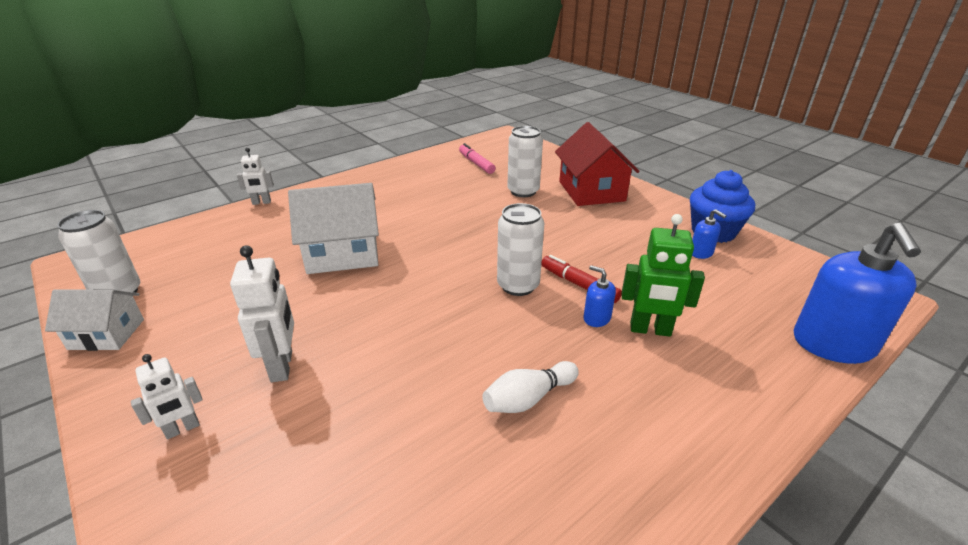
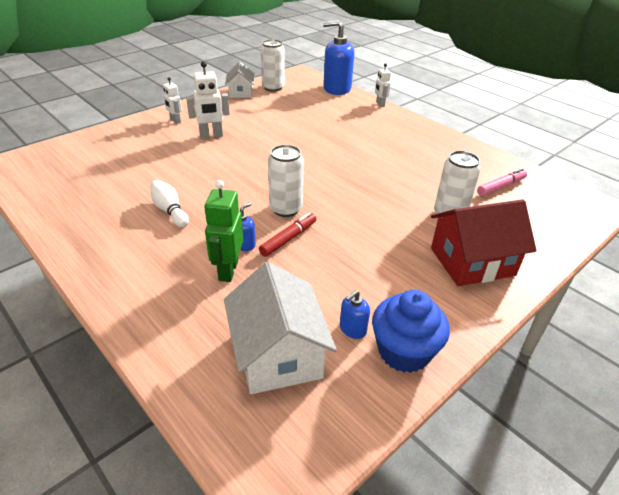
camera: 85 degrees right, 5 degrees up
white house [288,183,379,274] -> white house moved to [224,262,337,394]
blue soap dispenser [794,223,921,364] -> blue soap dispenser moved to [323,20,354,95]

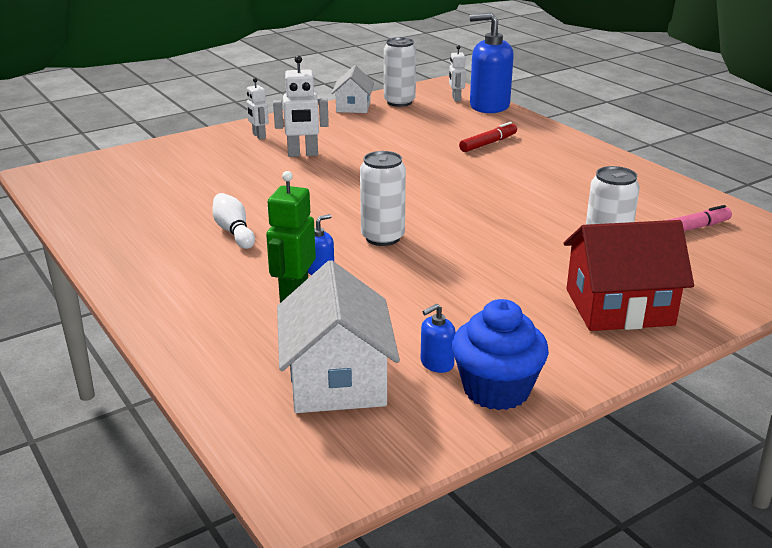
camera: 10 degrees right, 10 degrees down
red marker [259,212,316,257] -> red marker moved to [459,122,517,152]
white robot [375,63,391,107] -> white robot moved to [449,45,466,102]

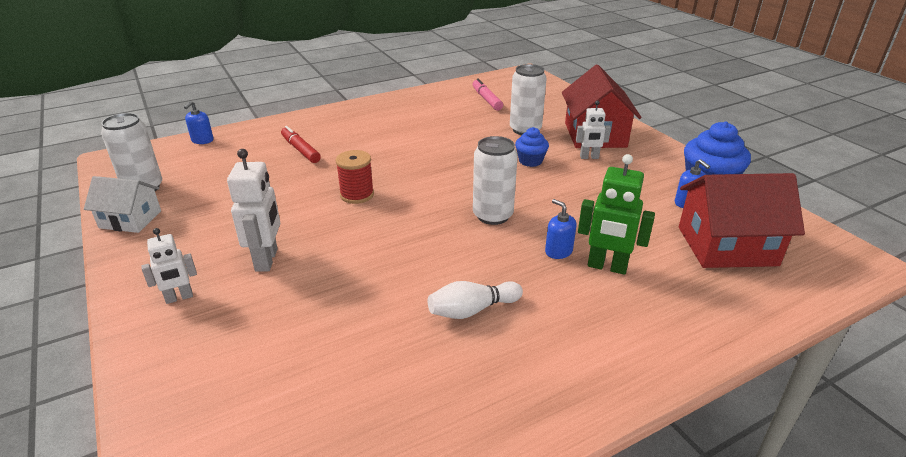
camera: 85 degrees left, 5 degrees up
white house [277,260,400,413] -> red house [679,173,805,268]
white robot [449,45,466,102] -> white robot moved to [576,101,611,159]
blue soap dispenser [470,13,514,113] -> blue soap dispenser [184,101,214,144], size x0.44
none -> red spool [336,150,374,204]
none -> blue cupcake [515,127,549,167]

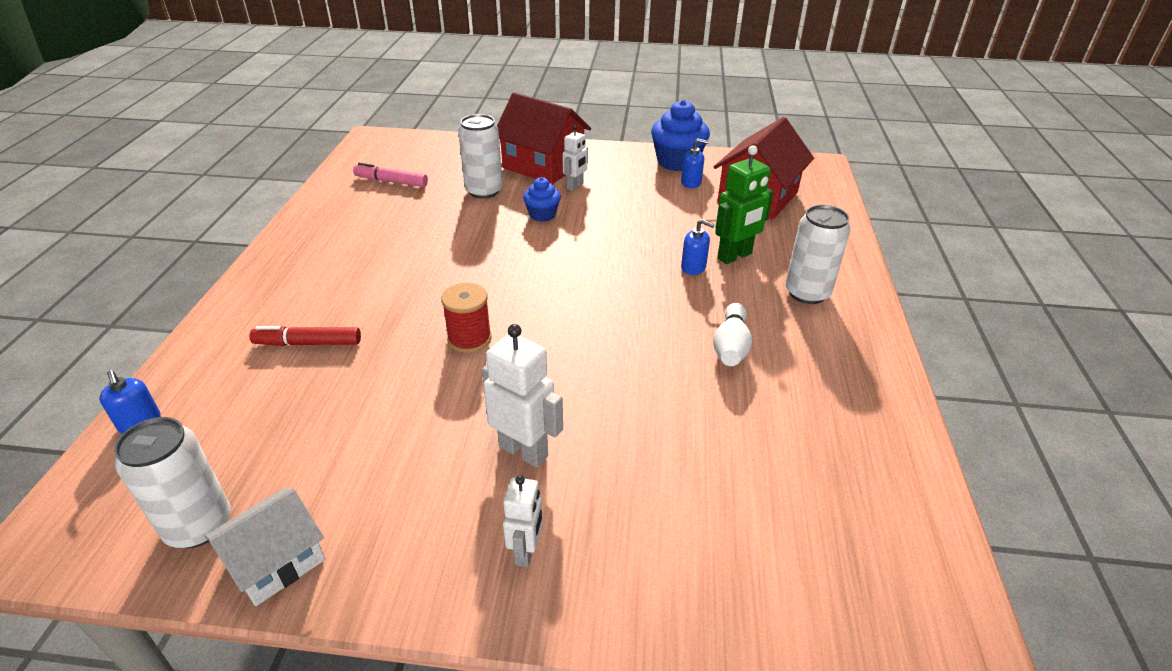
camera: 55 degrees left, 5 degrees up
white can [473,136,518,225] -> white can moved to [785,205,850,304]
blue soap dispenser [545,199,577,259] -> blue soap dispenser turned 150 degrees counterclockwise [681,219,715,275]

